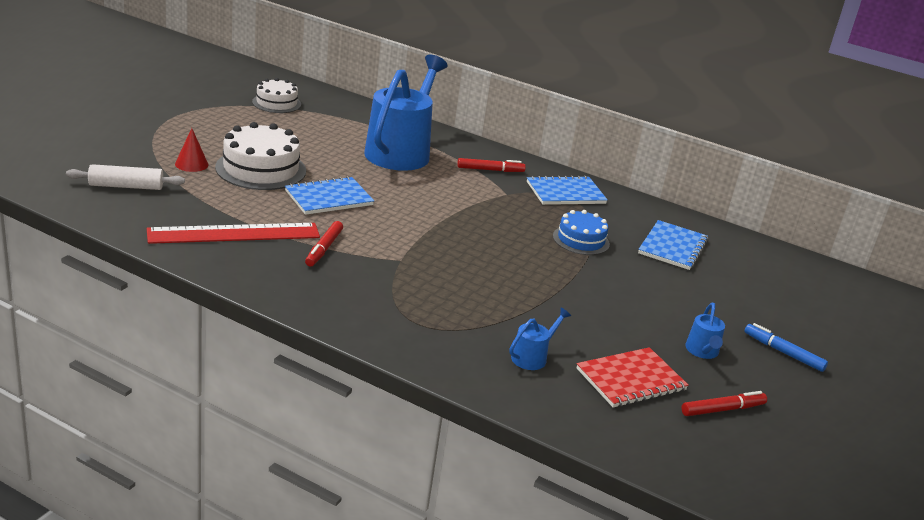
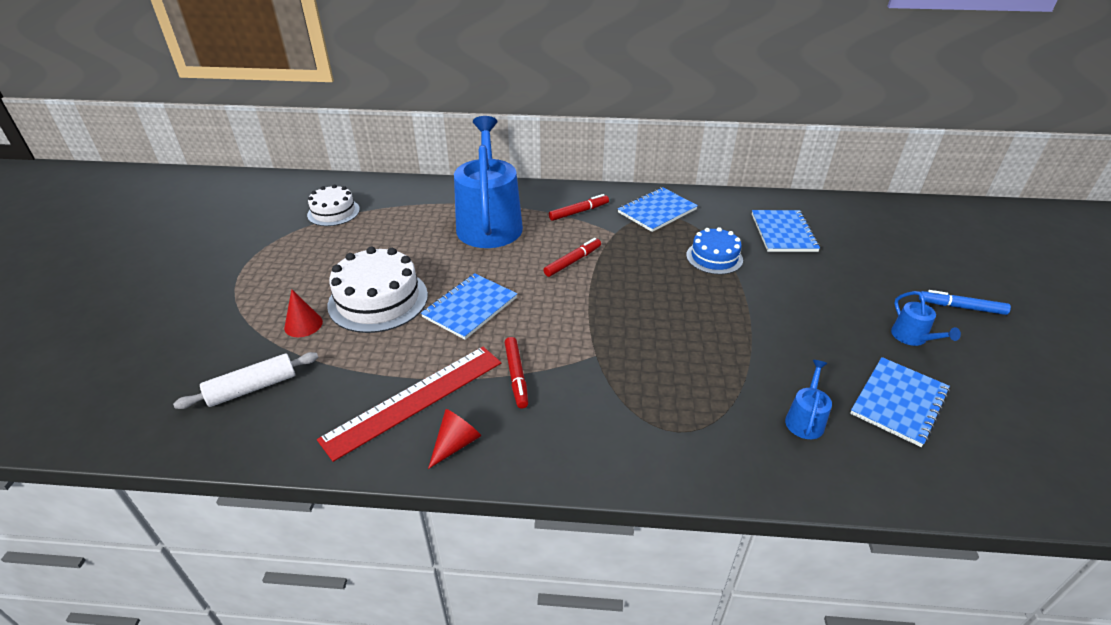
camera: 20 degrees left, 10 degrees up
red notebook [577,347,689,408] -> blue notebook [850,357,950,447]
red marker [681,391,767,416] -> red marker moved to [544,238,601,277]
none -> red cone [428,409,481,469]

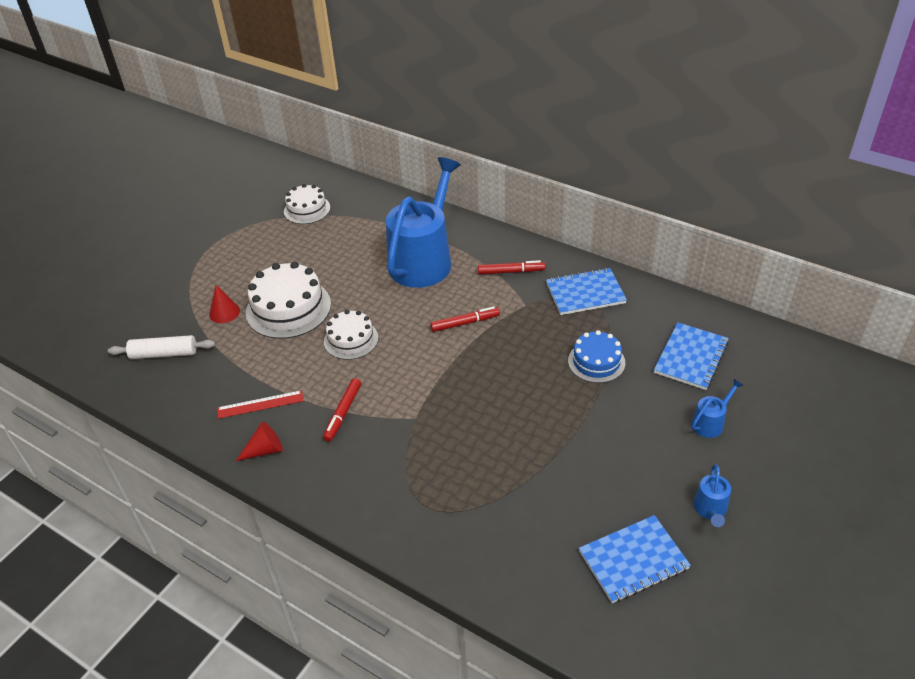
camera: 30 degrees right, 5 degrees up
red ruler [317,347,501,462] -> red ruler [217,390,303,419], size x0.54
blue notebook [421,273,517,340] -> white cake [324,310,378,360]
blue watering can [785,360,832,439] -> blue watering can moved to [692,379,743,438]
blue marker [919,290,1011,315] -> none

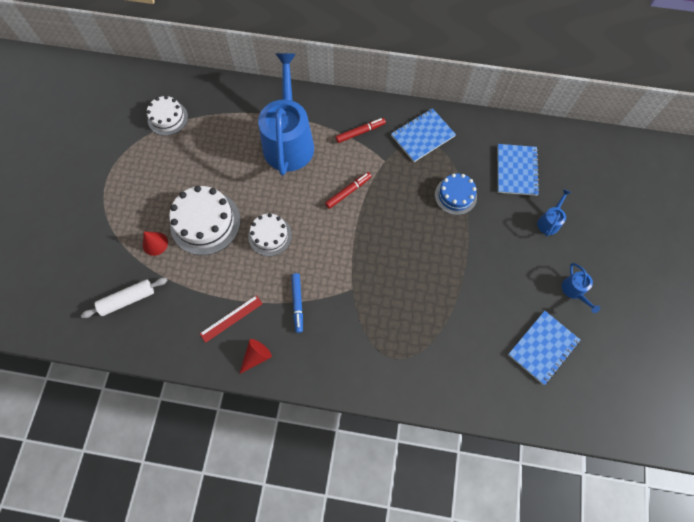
camera: 25 degrees left, 25 degrees up
red marker [323,378,361,442] -> blue marker [291,273,303,333]

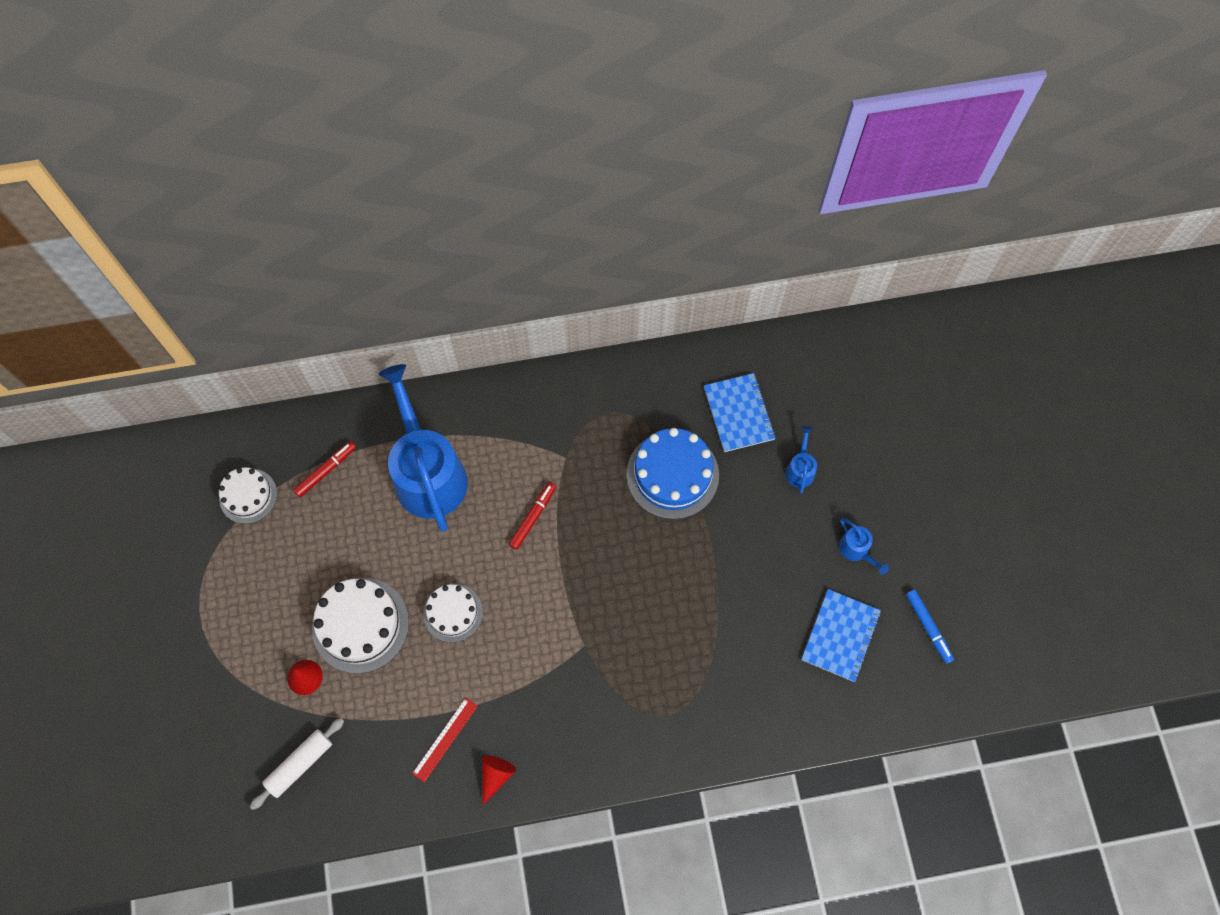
camera: 20 degrees left, 0 degrees up
blue marker [291,273,303,333] -> blue marker moved to [906,590,954,664]
red marker [335,118,386,143] -> red marker moved to [293,441,356,498]
blue notebook [391,108,456,162] -> none
blue cake [435,173,477,215] -> blue cake [626,428,719,519], size x1.62

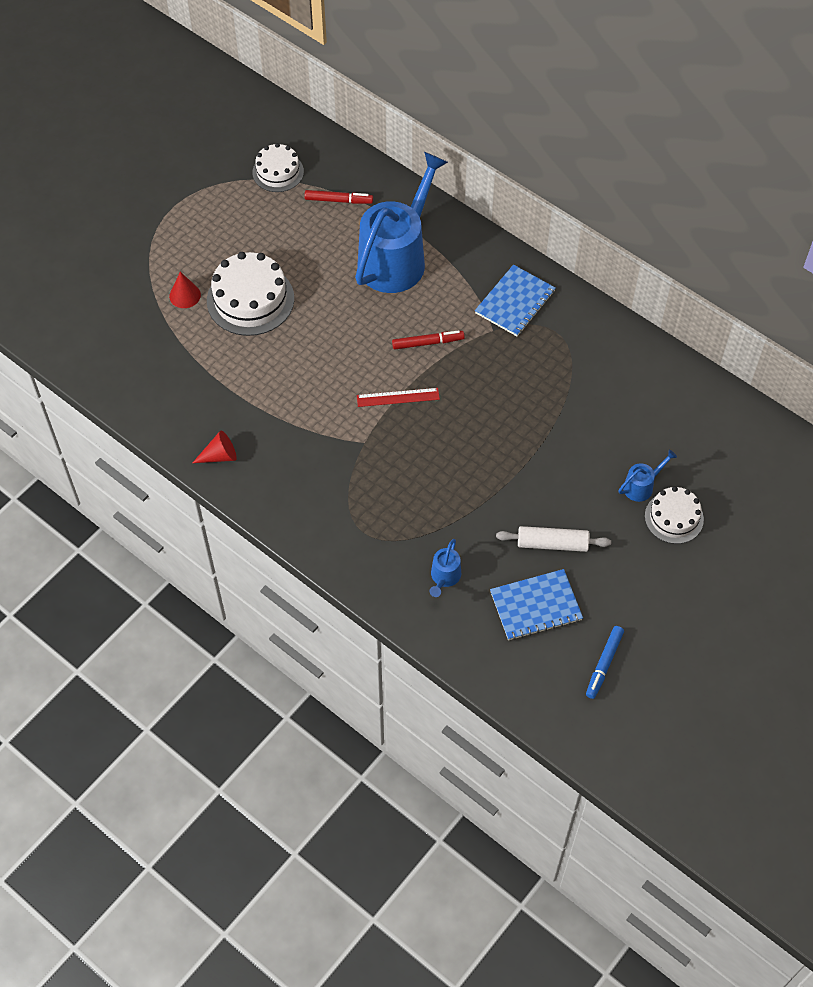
camera: 50 degrees right, 10 degrees down
white rolling pin [250,718,344,810] -> white rolling pin moved to [496,526,611,552]
red ruler [412,698,478,782] -> red ruler moved to [357,388,440,407]
white cake [423,584,483,643] -> white cake moved to [645,486,704,544]
blue cake [626,428,719,519] -> none
blue notebook [704,373,776,452] -> blue notebook moved to [475,265,556,336]
blue watering can [839,518,889,575] -> blue watering can moved to [429,539,461,597]

